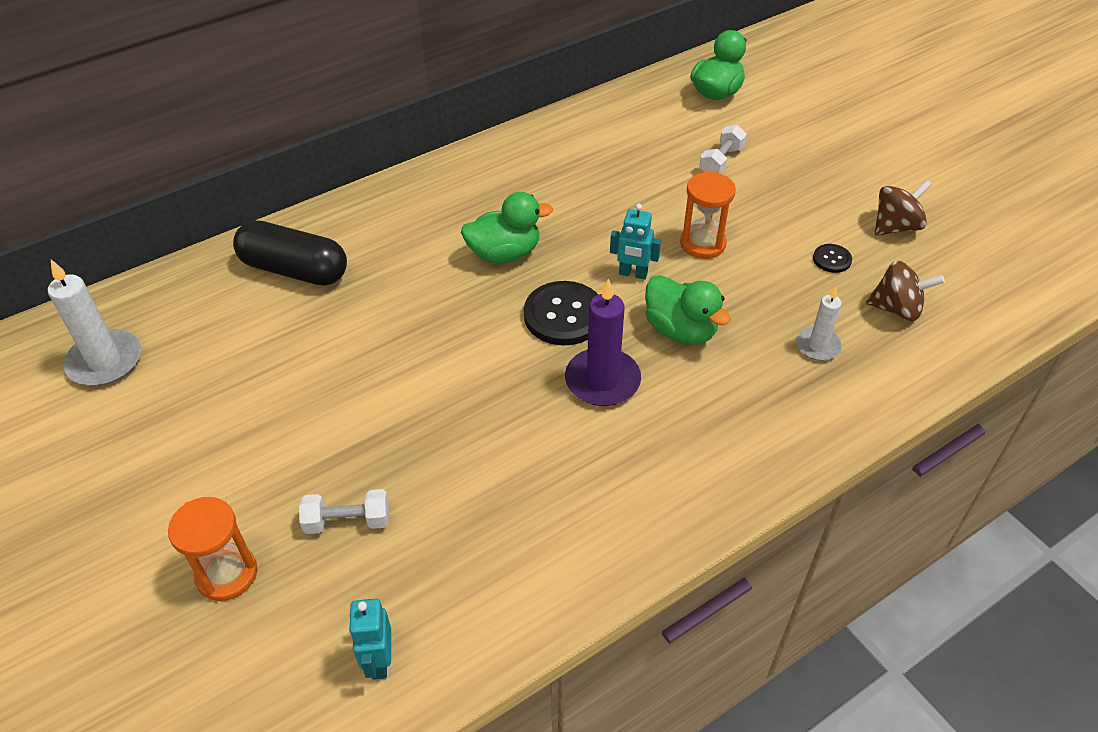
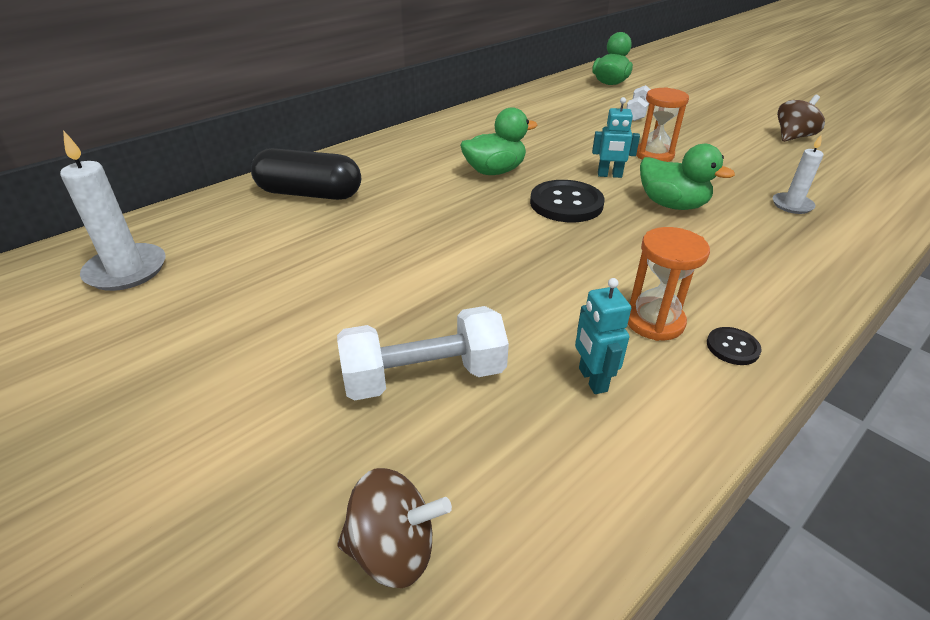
camera: 10 degrees left, 10 degrees down
orange hourglass [168,497,257,601] -> orange hourglass moved to [628,227,710,341]
white dumbbell [299,489,389,534] -> white dumbbell [337,306,509,400], size x1.65
turquoise robot [349,599,391,680] -> turquoise robot moved to [575,278,631,394]
purple candle [565,278,641,406] -> none
black button [813,244,852,273] -> black button moved to [707,327,761,365]
brown spinning top [866,261,945,321] -> brown spinning top moved to [337,468,452,588]

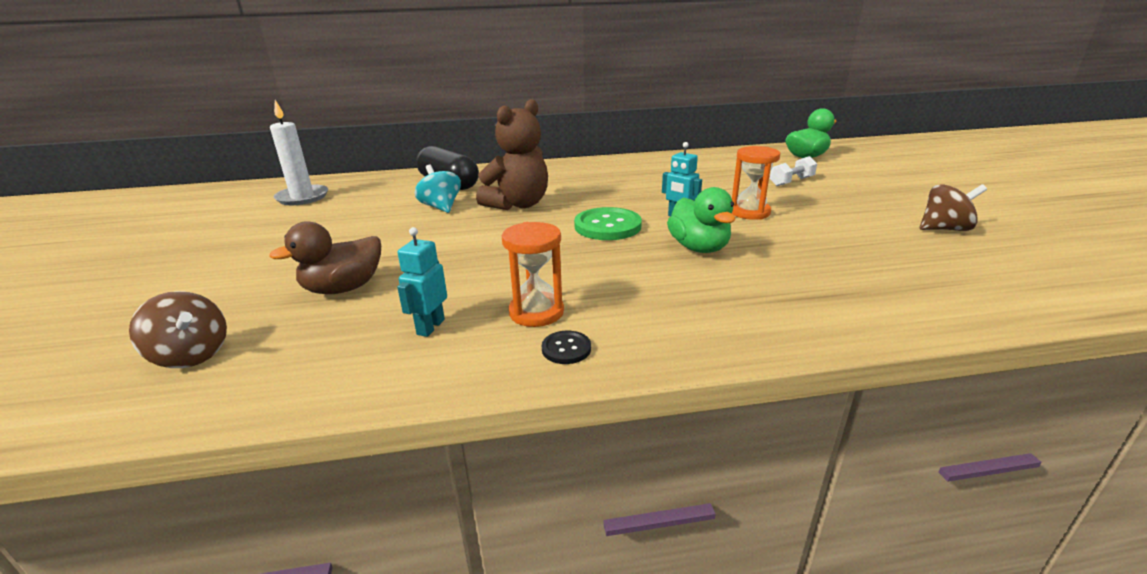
camera: 35 degrees right, 10 degrees down
white dumbbell [337,306,509,400] -> brown duck [269,221,381,294]
green duck [460,107,538,175] -> none
black button [530,180,605,222] -> green button [574,207,642,240]
white candle [773,134,824,214] -> none
none -> turquoise spinning top [415,165,461,213]
none -> brown teddy bear [476,99,548,210]

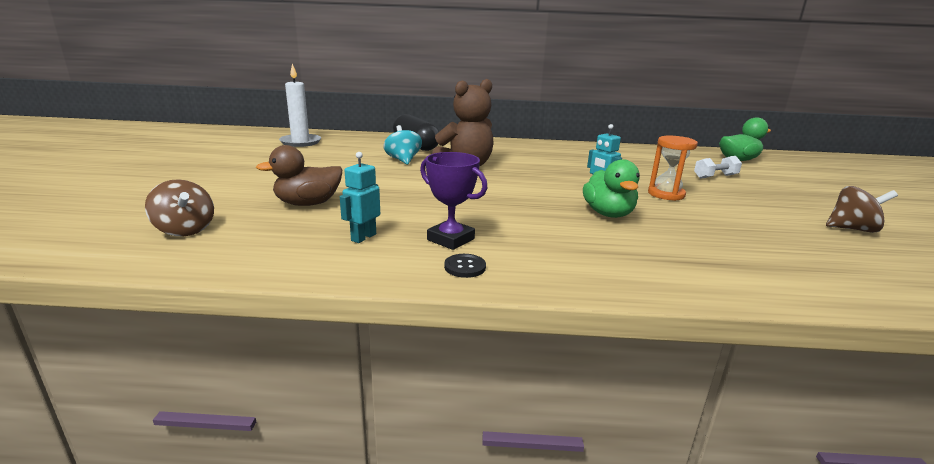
camera: 10 degrees right, 5 degrees down
orange hourglass [502,222,564,327] -> purple trophy [420,152,487,250]
green button [574,207,642,240] -> none

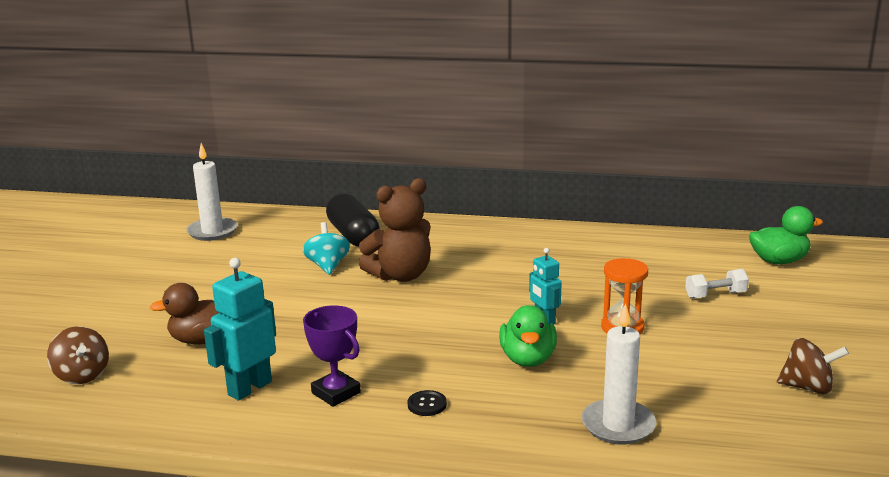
camera: 10 degrees right, 0 degrees up
turquoise robot [340,152,380,243] -> turquoise robot [204,258,276,401], size x1.63
black button [444,254,486,278] -> black button moved to [408,390,447,416]
none -> white candle [581,303,656,445]

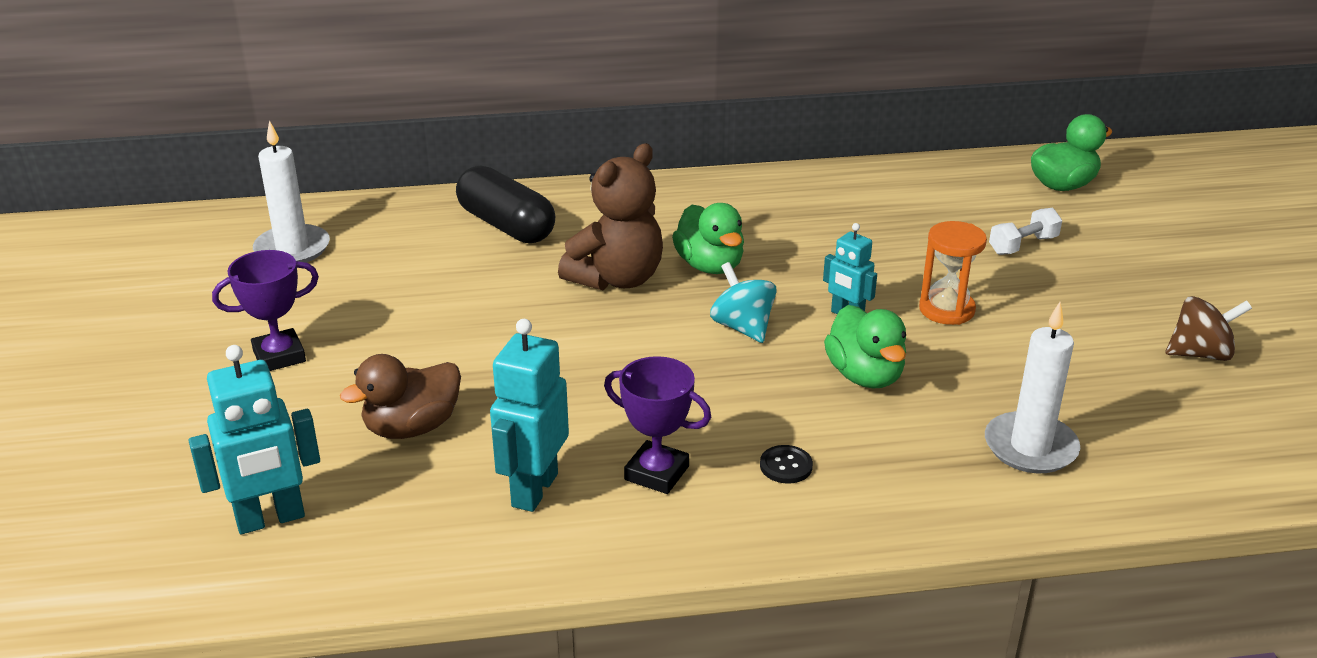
camera: 20 degrees left, 10 degrees up
brown spinning top [47,326,109,384] -> turquoise robot [188,345,320,534]
turquoise spinning top [302,222,350,275] -> turquoise spinning top moved to [710,262,777,343]
none -> purple trophy [212,250,319,371]
none -> green duck [672,203,744,274]

